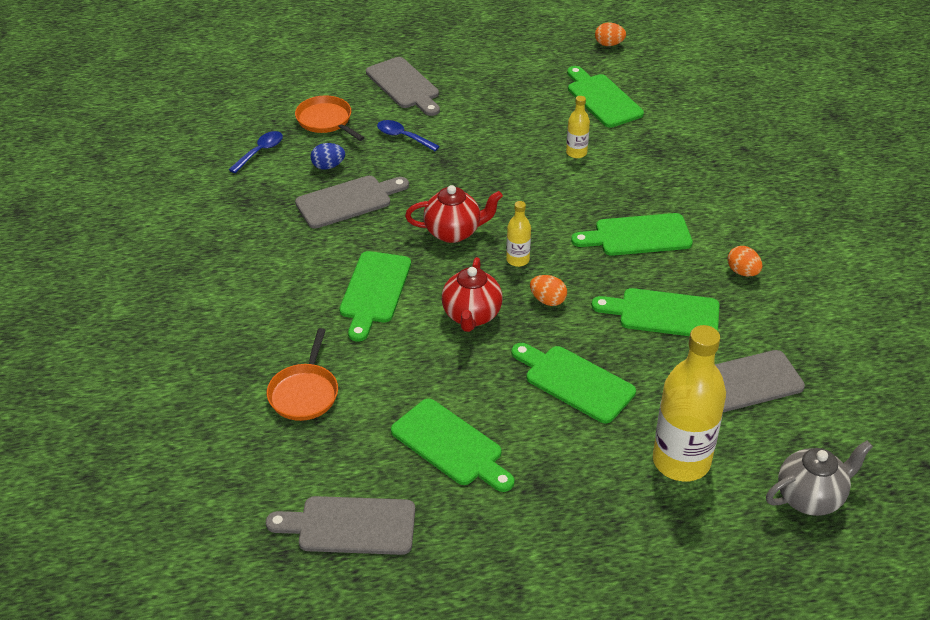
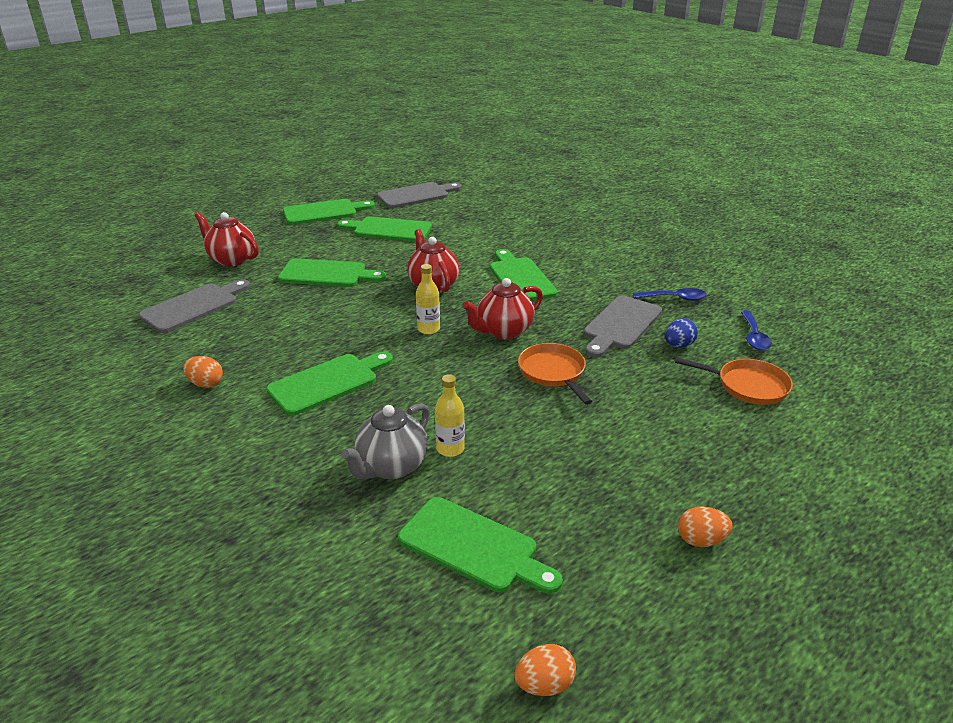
camera: 150 degrees right, 10 degrees down
orange pan [267,328,338,421] -> orange pan moved to [518,343,592,405]
grey cutting board [366,57,440,116] -> none
blue spoon [377,120,440,151] -> blue spoon moved to [633,288,707,301]
orange egg [530,275,567,306] -> orange egg moved to [678,506,733,547]
green cutting board [592,288,720,336] -> green cutting board moved to [283,199,375,225]
yellow bottle [653,325,726,482] -> red teapot [195,212,259,266]
grey teapot [766,440,873,516] -> grey teapot moved to [341,403,430,479]

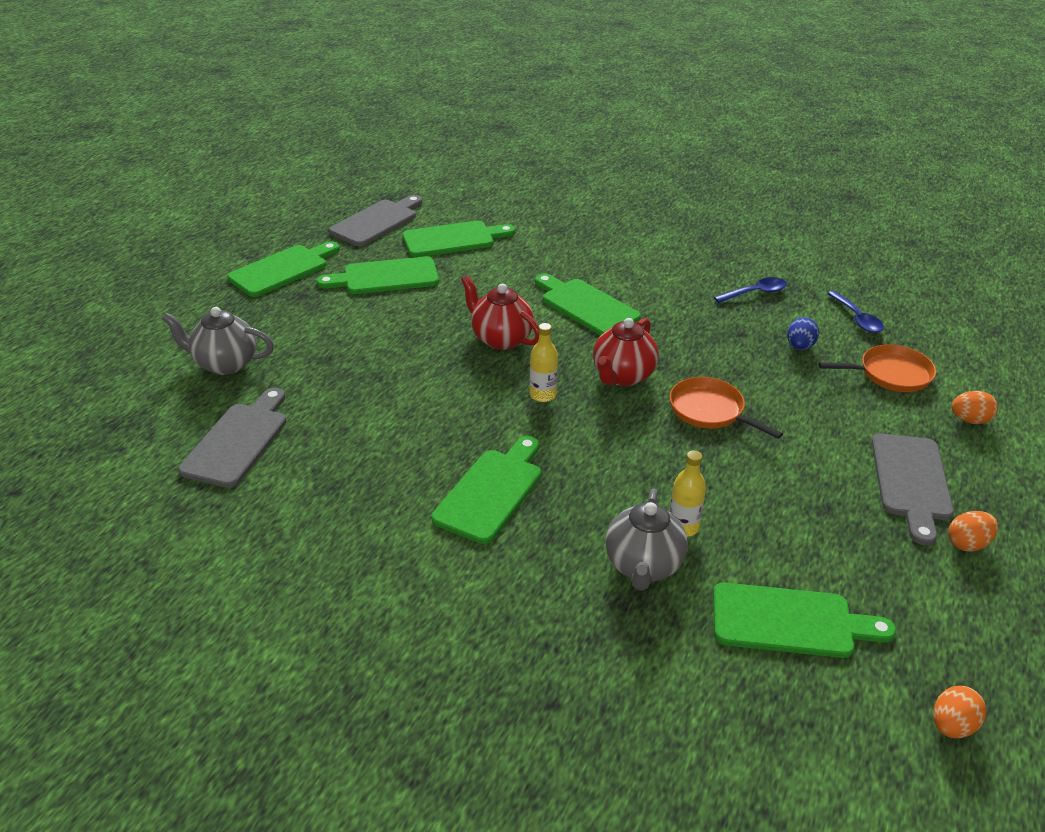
camera: 25 degrees left, 5 degrees up
orange egg [183,356,223,388] -> orange egg moved to [951,391,998,424]
red teapot [195,212,259,266] -> grey teapot [162,307,274,375]
green cutting board [278,258,386,287] -> green cutting board moved to [402,221,515,257]
grey cutting board [584,295,662,357] -> grey cutting board moved to [872,433,954,545]

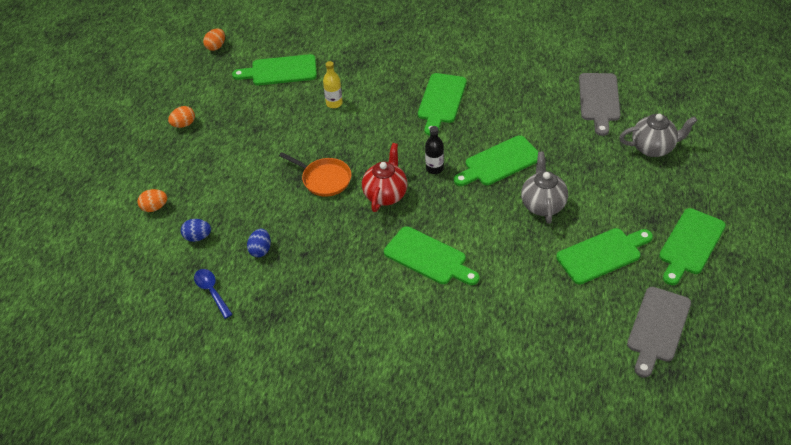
camera: 170 degrees right, 10 degrees up
green cutting board [402,221,515,257] -> green cutting board moved to [454,135,538,186]
red teapot [461,275,539,350] -> none
yellow bottle [530,323,558,402] -> black bottle [425,126,444,174]
grey teapot [606,488,688,591] -> grey teapot moved to [521,152,568,224]
blue spoon [714,277,787,303] -> none
orange pan [819,344,936,392] -> blue egg [181,219,211,242]
grey cutting board [872,433,954,545] -> none

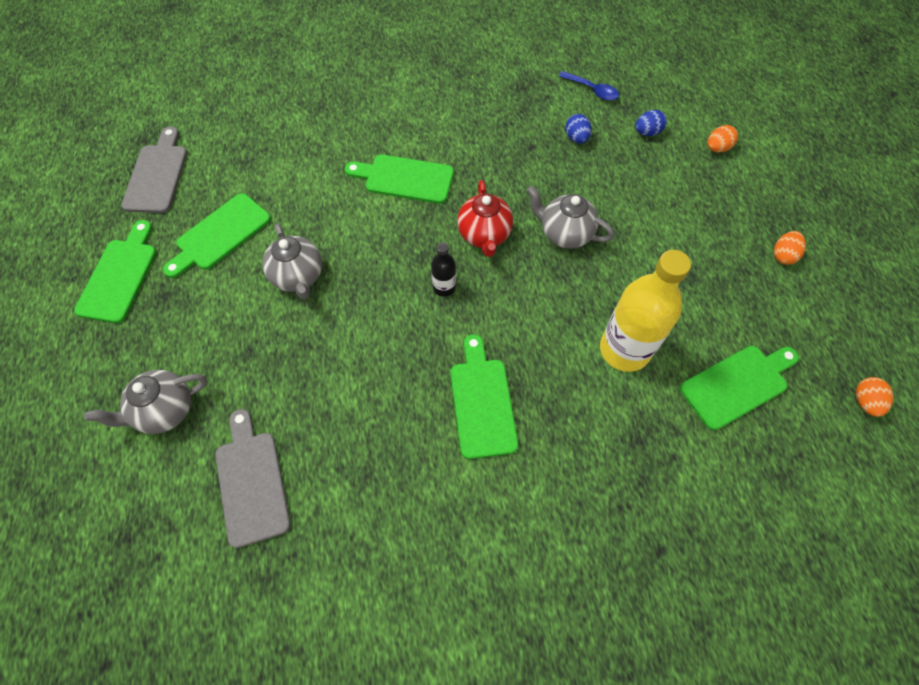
camera: 155 degrees right, 15 degrees up
orange pan [279,152,351,197] -> grey teapot [527,186,614,249]
yellow bottle [323,61,343,108] -> yellow bottle [600,250,691,372], size x2.13
green cutting board [454,135,538,186] -> none

